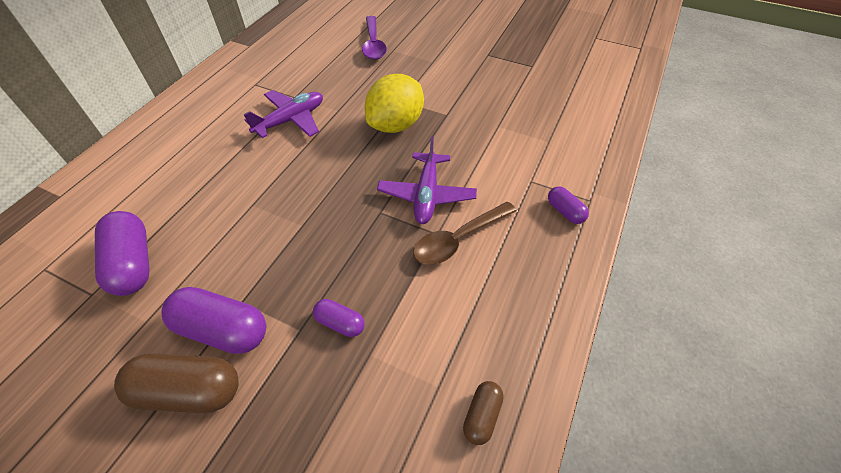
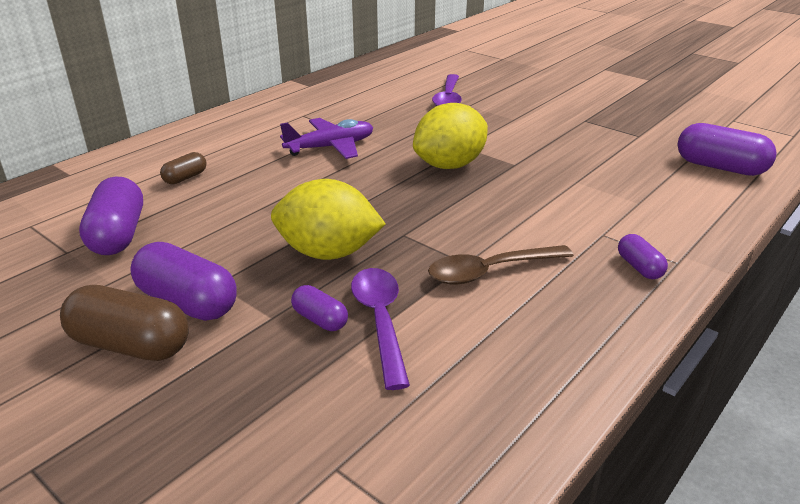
camera: 15 degrees right, 20 degrees down
purple plane [377,136,477,224] -> none
brown capsule [463,381,504,445] -> brown capsule moved to [160,152,206,184]
none -> yellow lemon [271,179,386,260]
none -> purple spoon [351,268,410,390]
none -> purple capsule [678,123,777,176]

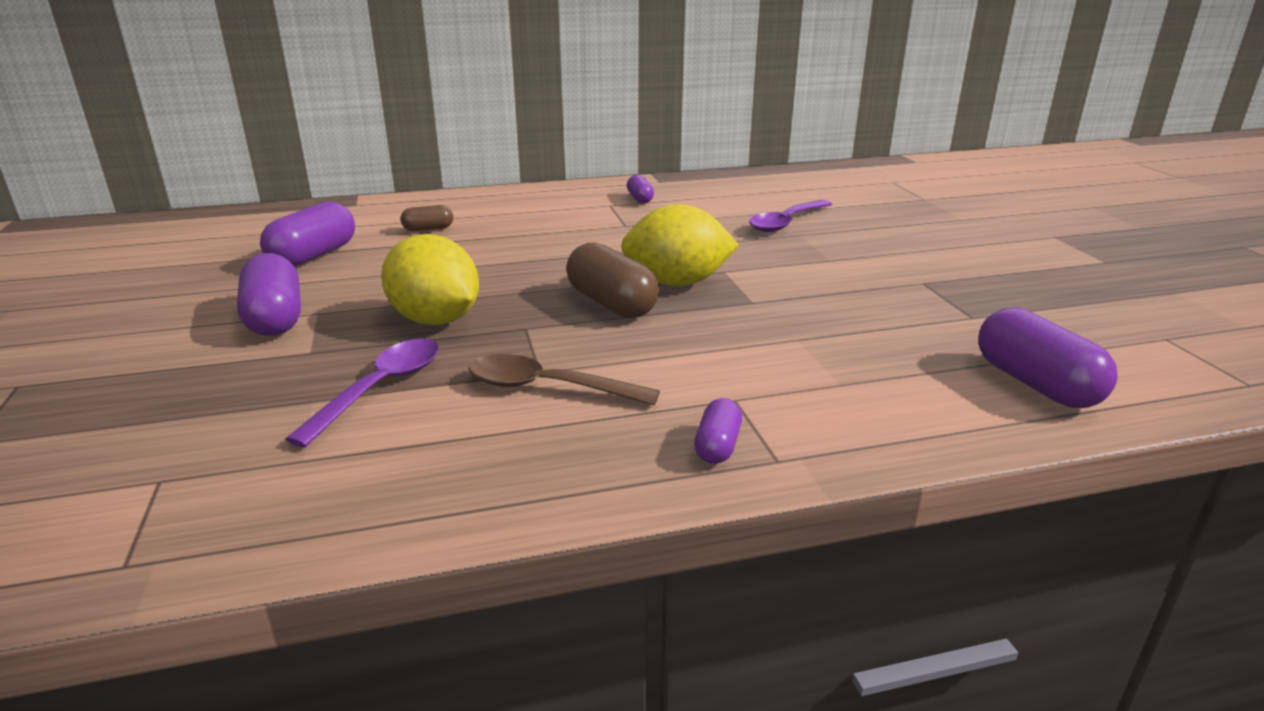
camera: 35 degrees right, 5 degrees down
brown capsule [60,285,189,361] -> brown capsule moved to [566,242,659,318]
purple plane [280,118,373,159] -> none
purple capsule [291,285,348,331] -> purple capsule moved to [627,175,654,204]

